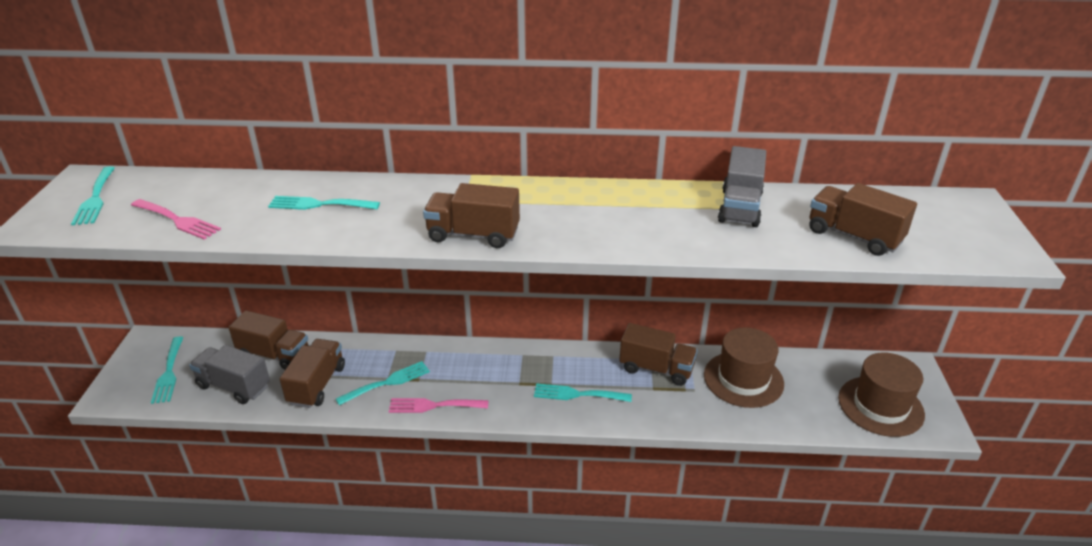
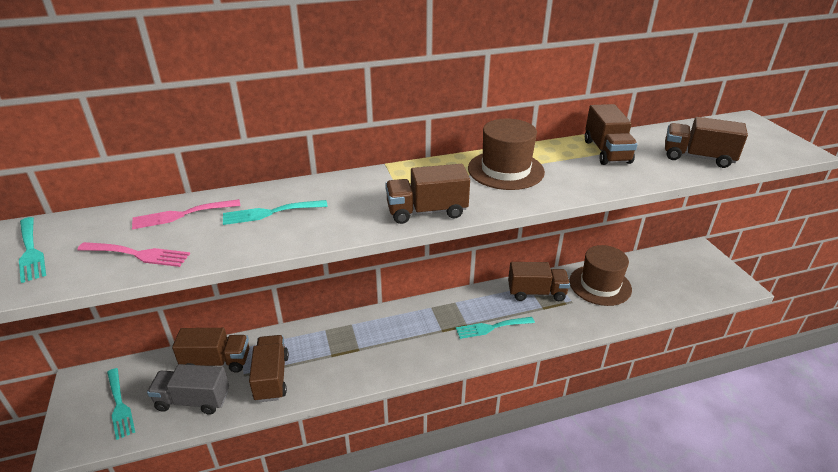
camera: 20 degrees left, 0 degrees up
turquoise fork [336,361,430,406] -> none
pink fork [389,398,489,413] -> pink fork moved to [132,199,241,229]
grey truck [718,146,766,227] -> brown truck [585,104,638,165]
brown hat [838,352,925,437] -> brown hat moved to [468,119,545,190]

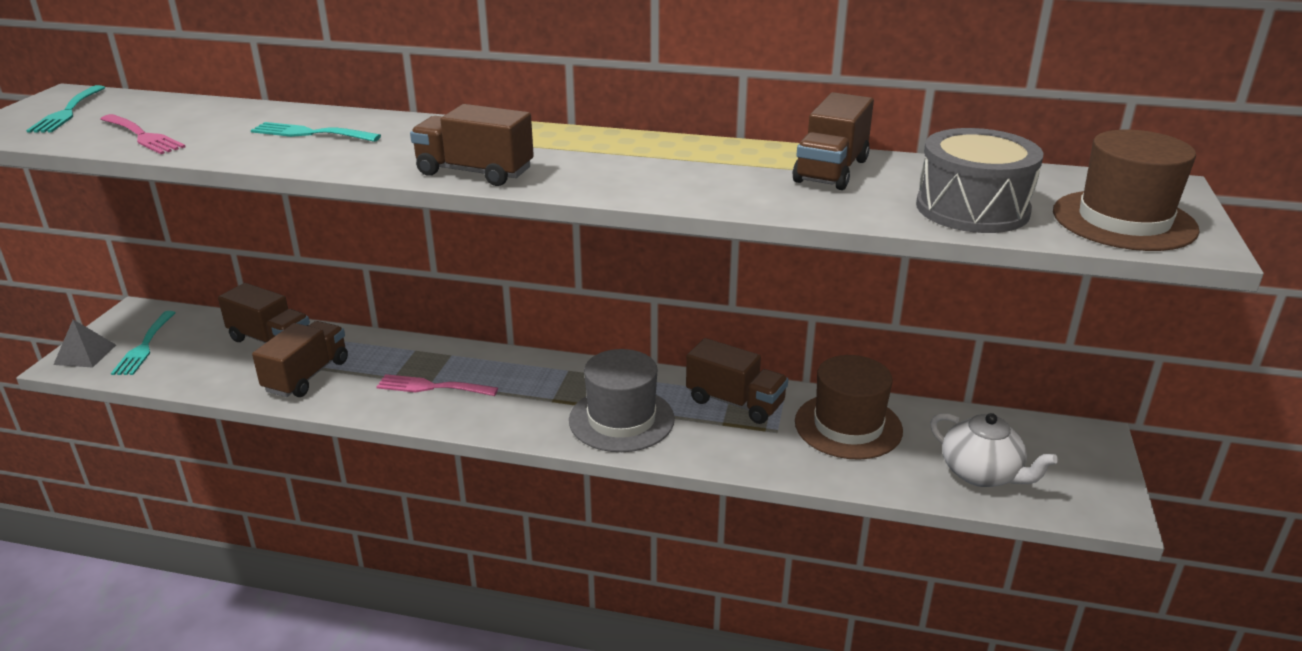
camera: 30 degrees right, 5 degrees down
pink fork [132,199,241,229] -> pink fork moved to [376,374,498,396]
grey truck [147,364,229,415] -> none
turquoise fork [456,317,535,339] -> grey hat [569,349,675,452]
brown hat [468,119,545,190] -> brown hat moved to [1053,130,1200,251]
brown truck [665,117,748,168] -> grey drum [916,128,1043,233]
none -> grey pyramid [53,319,116,367]
none -> white teapot [930,413,1058,487]

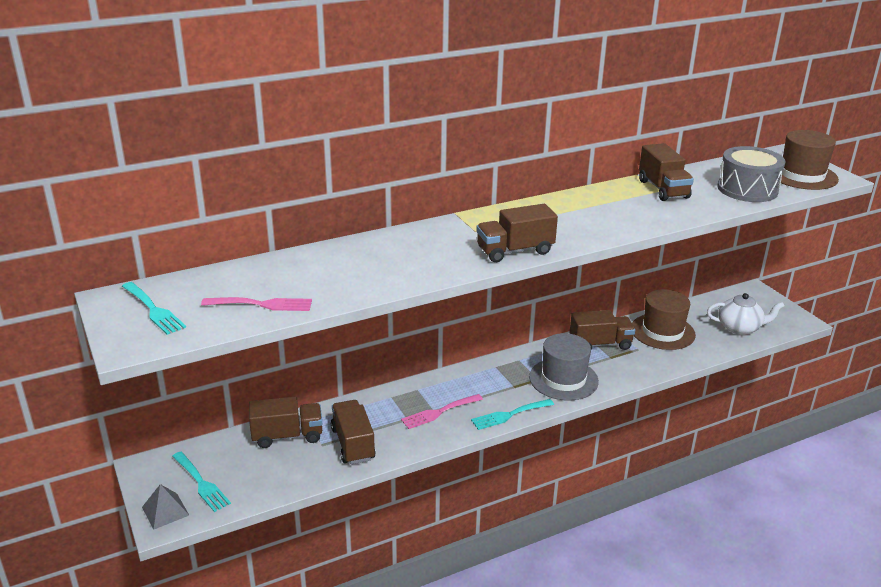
camera: 40 degrees left, 0 degrees up
turquoise fork [251,122,381,142] -> turquoise fork moved to [471,399,554,430]

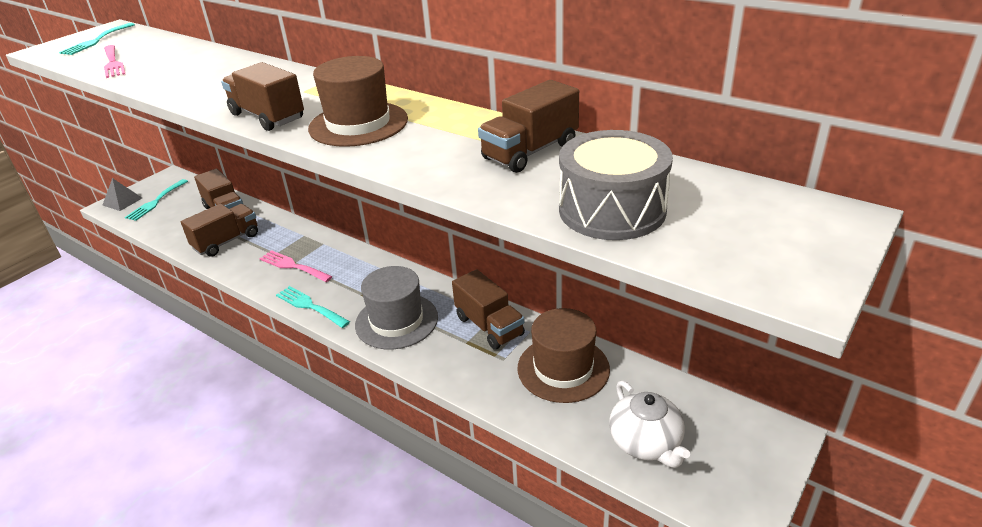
camera: 65 degrees right, 5 degrees up
brown hat [781,130,839,190] -> brown hat moved to [308,56,408,147]

